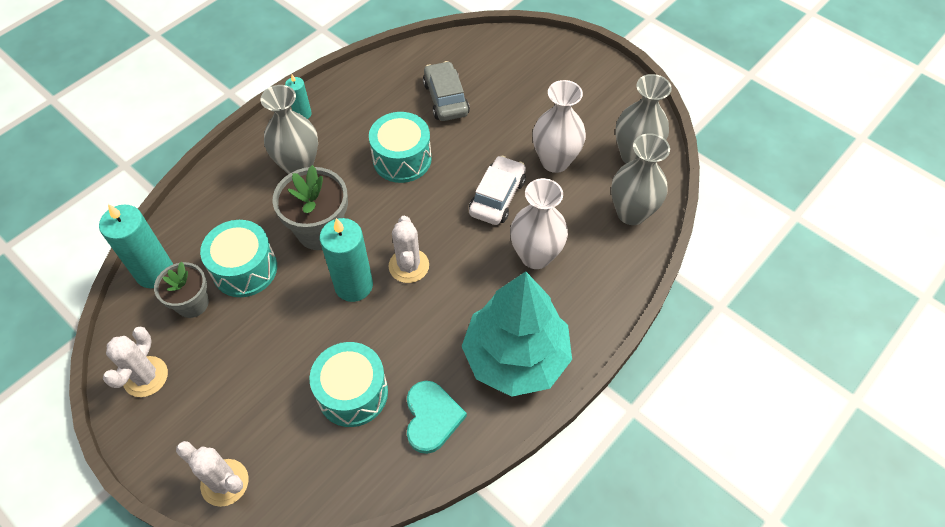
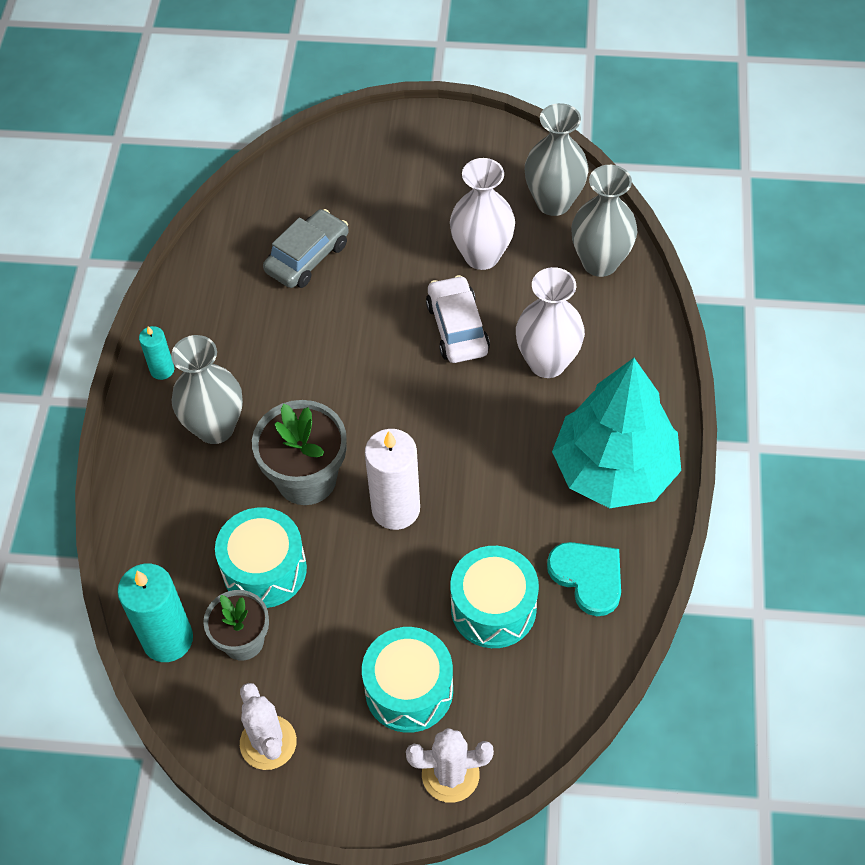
camera: 35 degrees left, 0 degrees up
turquoise candle [320,218,373,302] -> white candle [365,429,420,530]
turquoise drum [369,112,432,183] -> turquoise drum moved to [362,627,453,733]
white cactus [389,216,429,283] -> none
grey car [423,61,470,121] -> grey car turned 90 degrees clockwise [263,209,349,288]

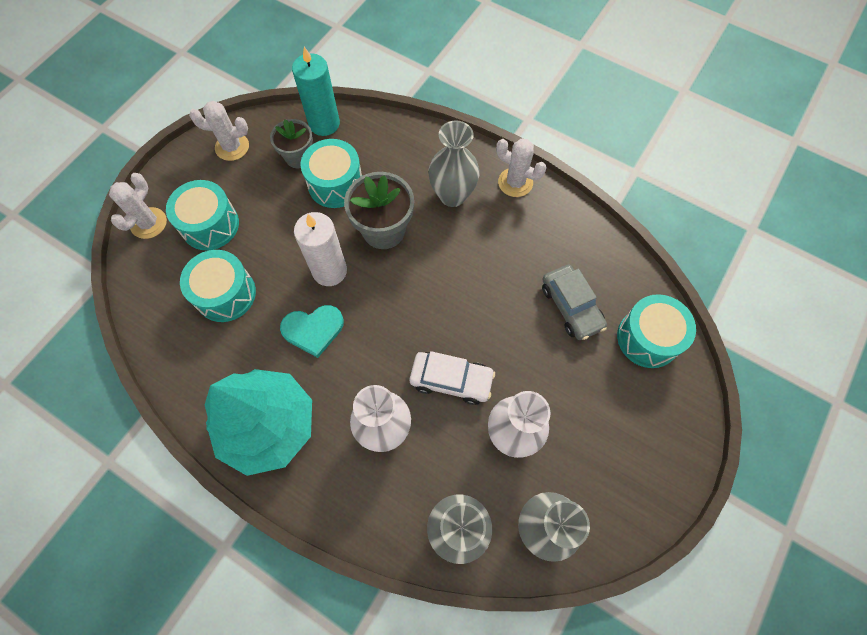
camera: 115 degrees right, 10 degrees up
turquoise candle [139,326,174,380] -> white cactus [496,139,547,197]
turquoise heart [547,542,621,616] -> turquoise heart moved to [280,305,344,358]
none -> turquoise drum [617,294,696,368]

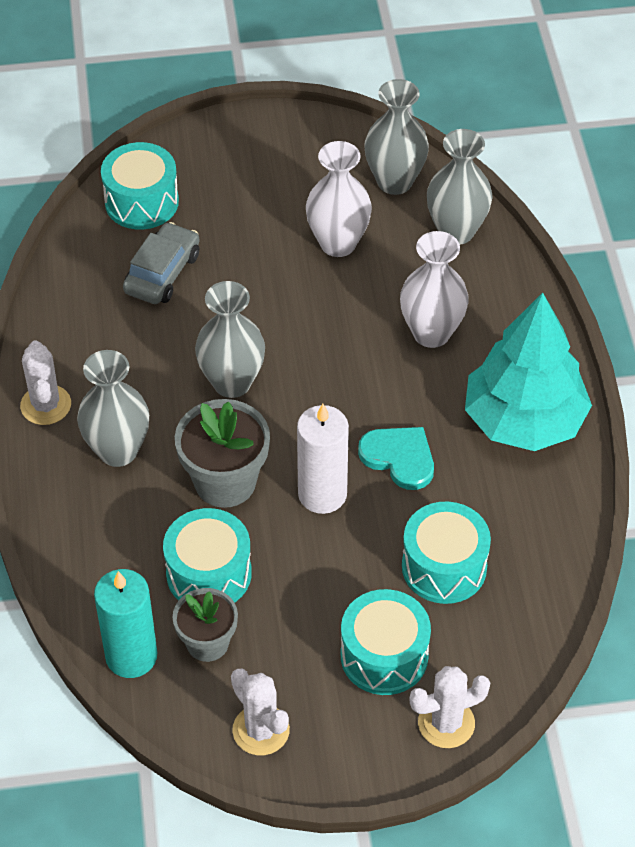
camera: 130 degrees left, 15 degrees down
white car [410,351,495,405] -> none
none -> grey vase [195,281,265,398]

